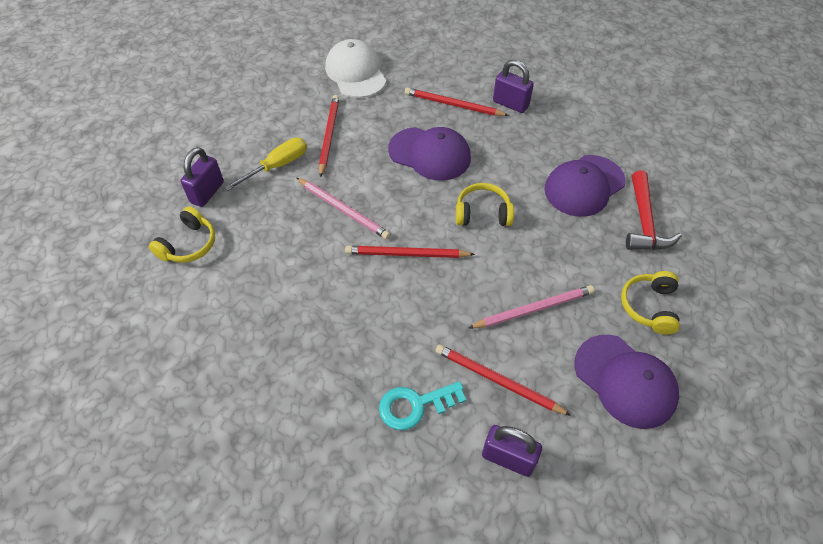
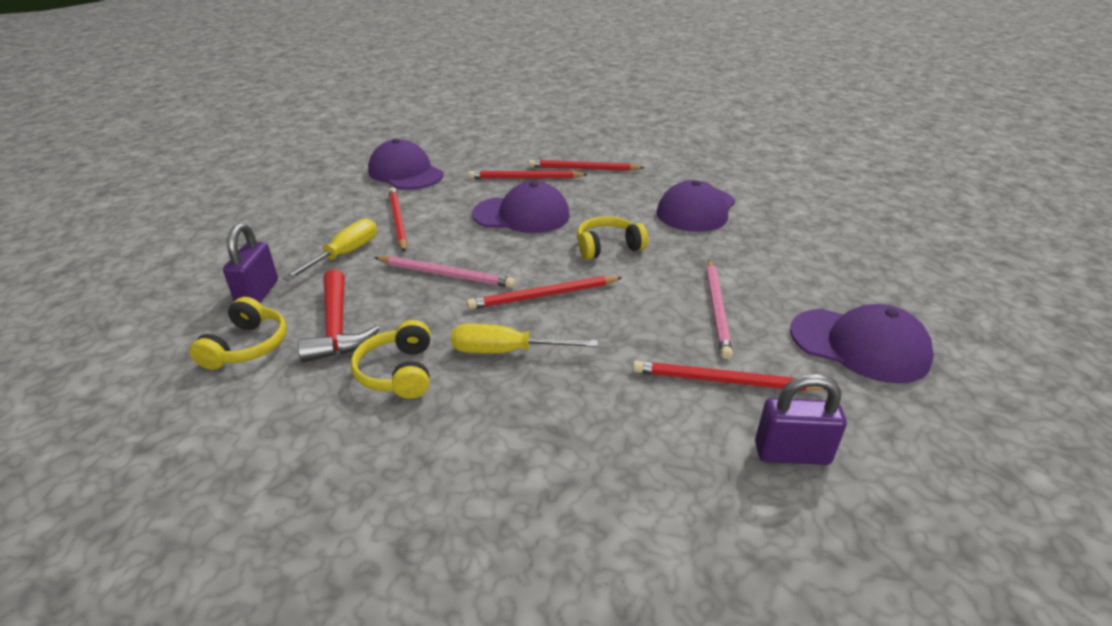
camera: 20 degrees left, 20 degrees down
white cap [325,39,386,98] -> purple cap [368,139,444,190]
turquoise key [379,381,466,430] -> none
pink pencil [469,285,595,328] -> pink pencil turned 135 degrees clockwise [706,259,733,359]
purple padlock [493,60,534,113] -> red pencil [529,160,645,171]
yellow headphones [621,271,680,335] -> yellow headphones moved to [351,320,430,399]
red hammer [626,170,681,250] -> red hammer moved to [298,269,380,363]
none -> yellow screwdriver [451,323,598,353]

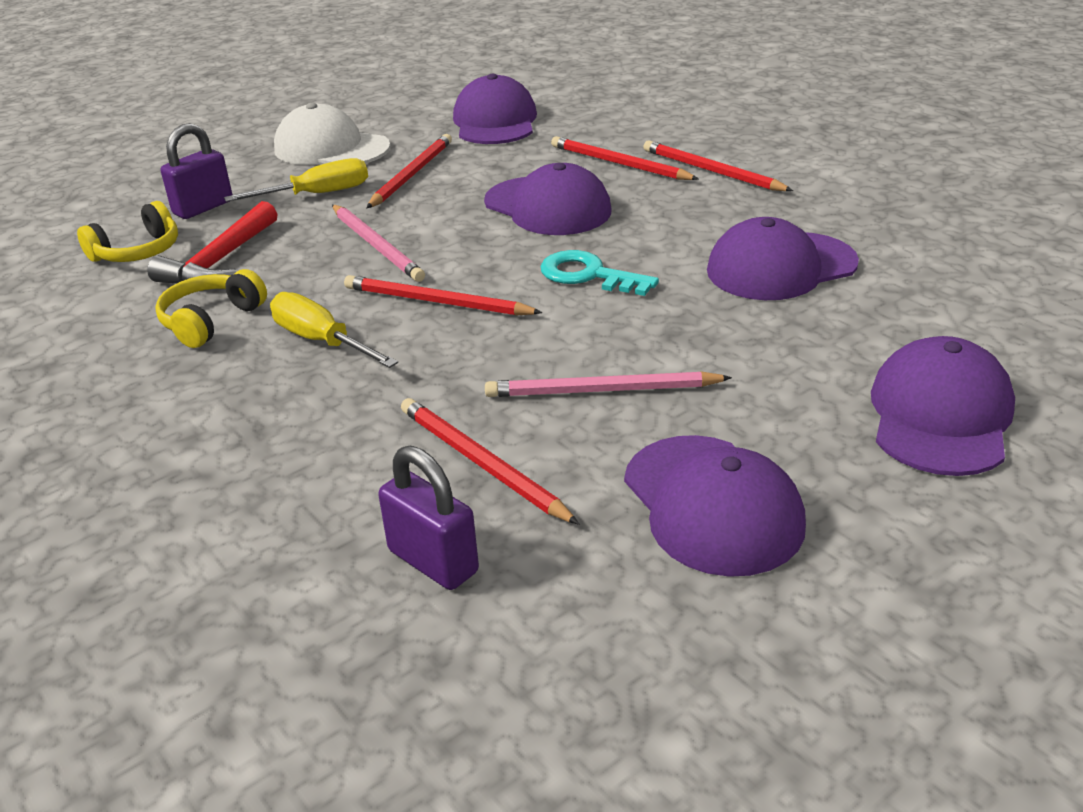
camera: 40 degrees right, 0 degrees up
yellow headphones [577,216,648,260] -> turquoise key [540,250,659,296]
pink pencil [706,259,733,359] -> pink pencil turned 45 degrees clockwise [485,371,732,397]
none -> white cap [274,103,390,165]
none -> purple cap [871,336,1015,476]

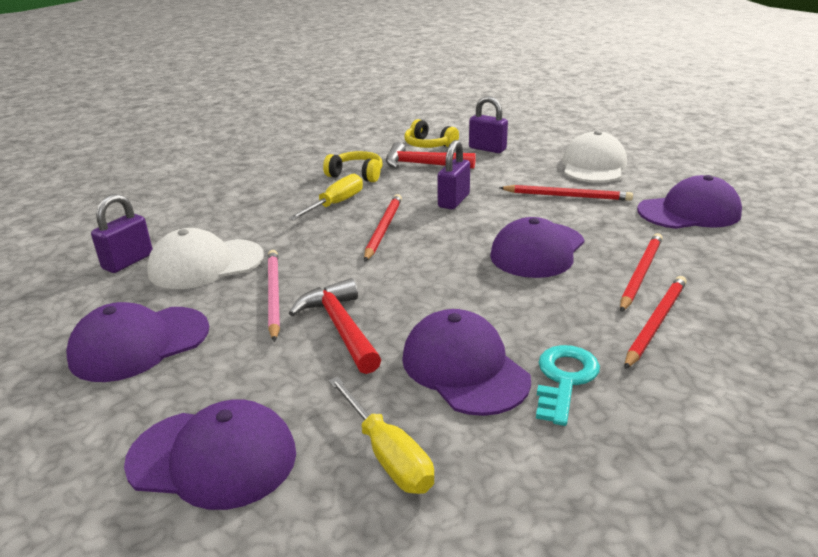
camera: 80 degrees right, 5 degrees down
yellow screwdriver [224,158,368,202] -> yellow screwdriver moved to [328,376,434,494]
pink pencil [332,205,425,282] -> purple padlock [438,140,470,209]
red pencil [401,398,579,525] -> white cap [147,228,264,289]
turquoise key [540,250,659,296] -> turquoise key moved to [536,345,600,426]
none -> red hammer [289,278,381,374]

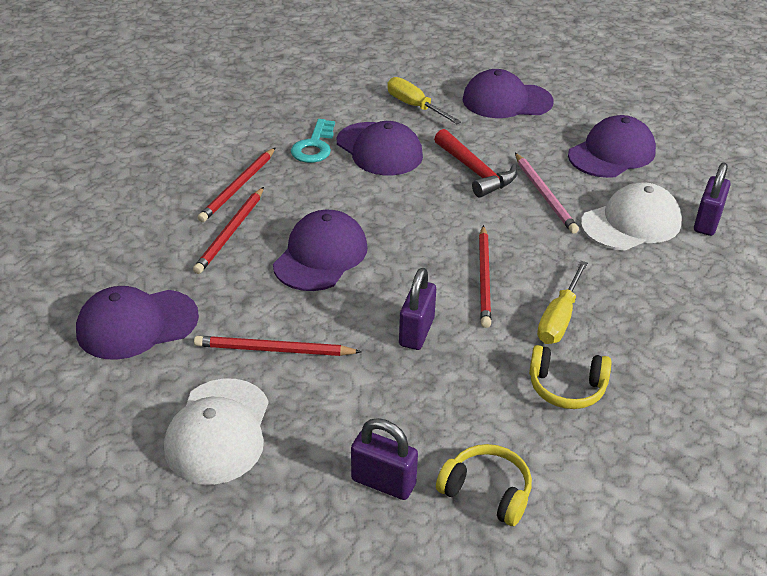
camera: 170 degrees right, 10 degrees up
red hammer [386,142,476,169] -> none

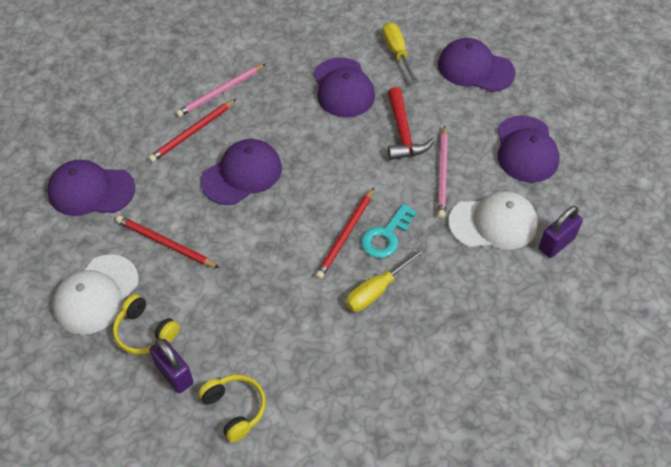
camera: 25 degrees right, 15 degrees up
red pencil [198,148,275,222] -> pink pencil [176,64,265,117]
turquoise key [291,119,335,163] -> turquoise key moved to [361,204,417,258]
purple padlock [399,268,436,350] -> none
yellow headphones [529,345,611,409] -> yellow headphones moved to [113,294,180,354]
purple cap [568,115,656,178] -> purple cap turned 105 degrees clockwise [497,115,560,183]

